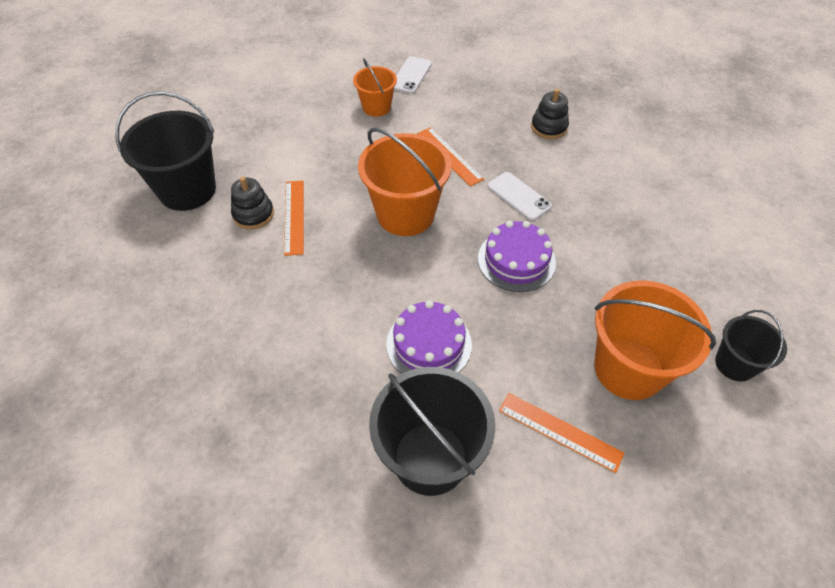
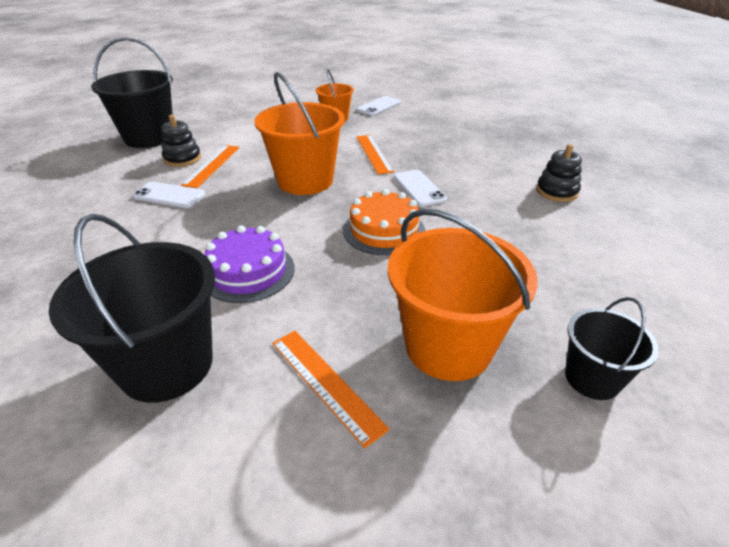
camera: 20 degrees right, 15 degrees down
purple cake [478,221,556,292] -> orange cake [343,189,425,255]
black stacking toy [531,89,569,139] -> black stacking toy moved to [536,144,582,202]
none -> white phone [133,182,205,208]

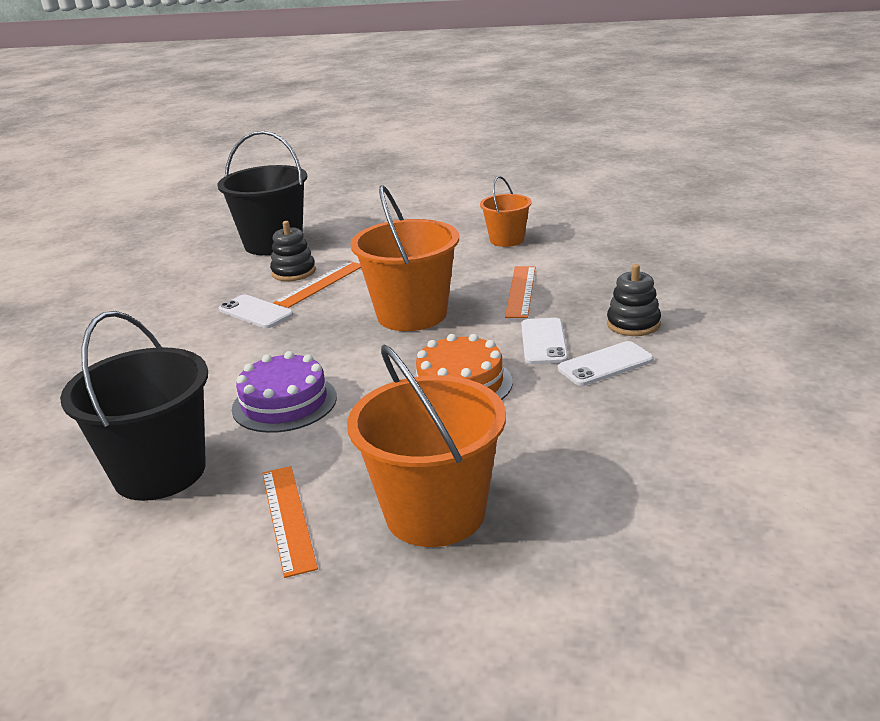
camera: 25 degrees right, 10 degrees down
white phone [356,96,401,116] -> white phone moved to [558,341,654,386]
black stacking toy [536,144,582,202] -> black stacking toy moved to [607,264,661,336]
black bucket [565,297,659,400] -> none

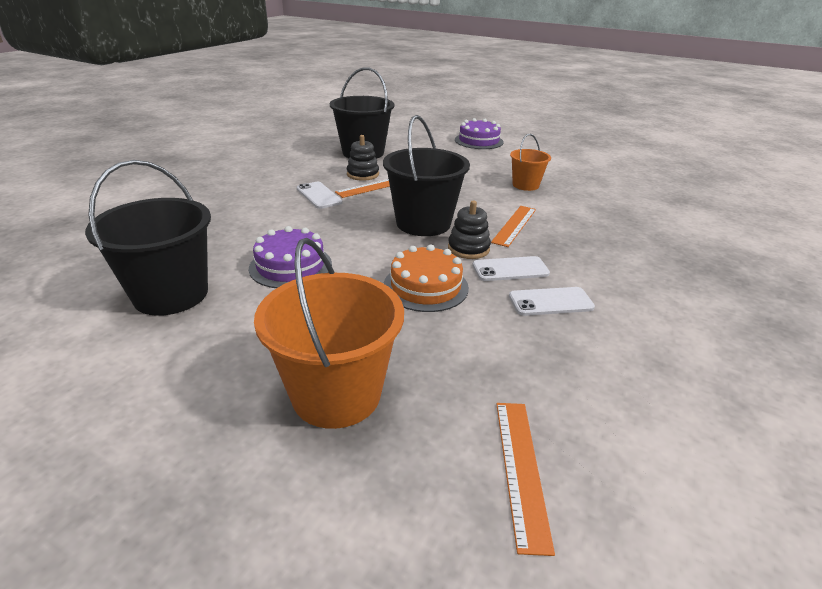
camera: 15 degrees right, 5 degrees up
orange ruler [262,466,318,578] -> orange ruler moved to [496,403,555,556]
orange bucket [350,185,459,331] -> black bucket [383,115,470,236]
white phone [521,318,568,364] -> white phone turned 60 degrees clockwise [473,256,550,281]
black stacking toy [607,264,661,336] -> black stacking toy moved to [448,201,491,259]
none -> purple cake [455,118,504,149]

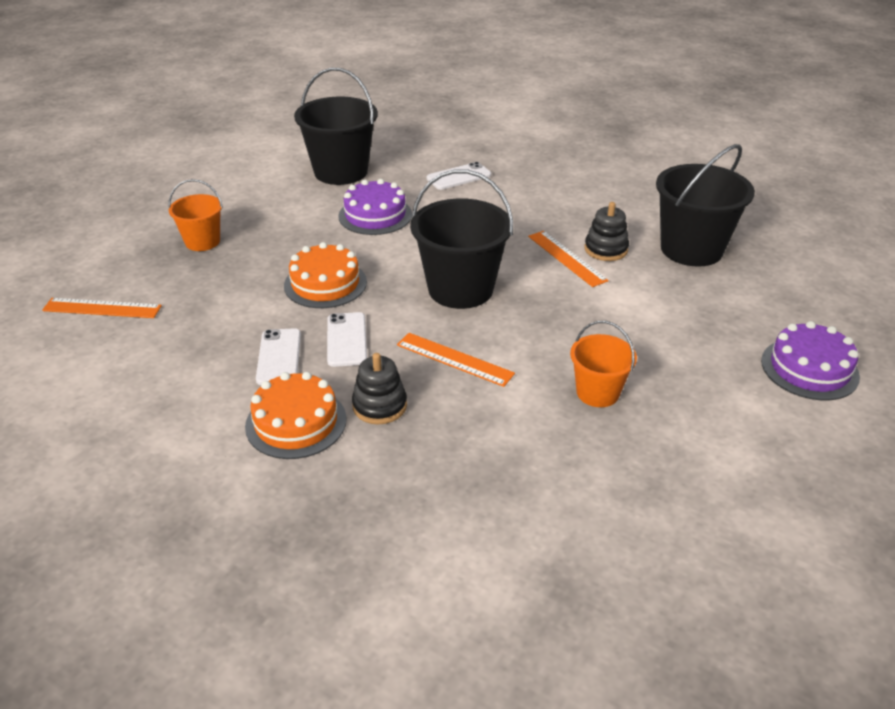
camera: 95 degrees right, 5 degrees up
orange bucket [254,238,404,429] -> orange bucket [168,179,223,251], size x0.57
white phone [297,182,343,209] -> white phone moved to [427,162,491,190]
black stacking toy [448,201,491,259] -> black stacking toy moved to [352,353,407,424]
none -> orange cake [245,372,347,459]

